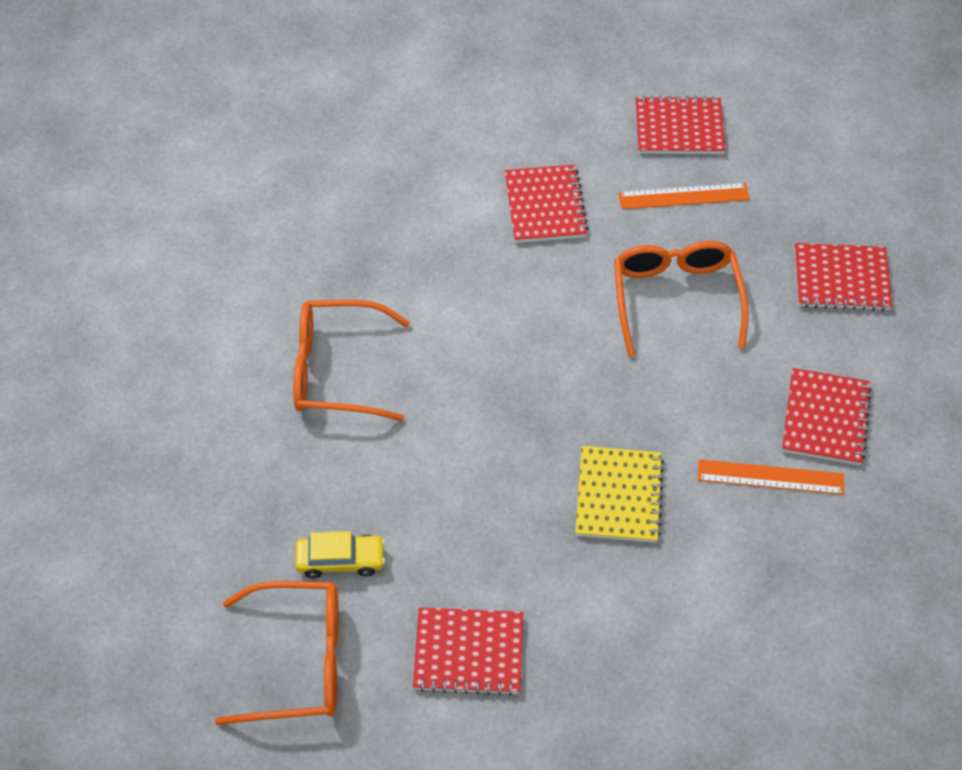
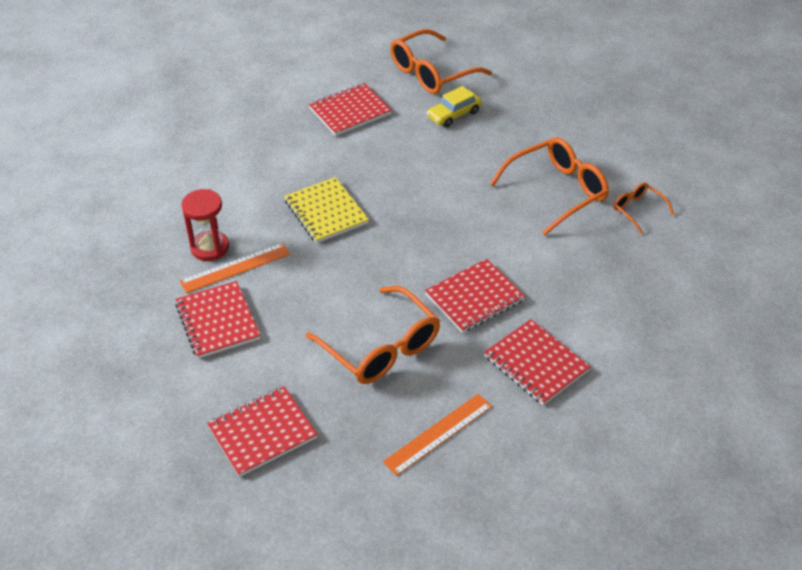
camera: 145 degrees right, 10 degrees down
red notebook [636,96,726,154] -> red notebook moved to [425,259,525,333]
none -> red hourglass [181,189,229,261]
none -> orange glasses [613,183,674,234]

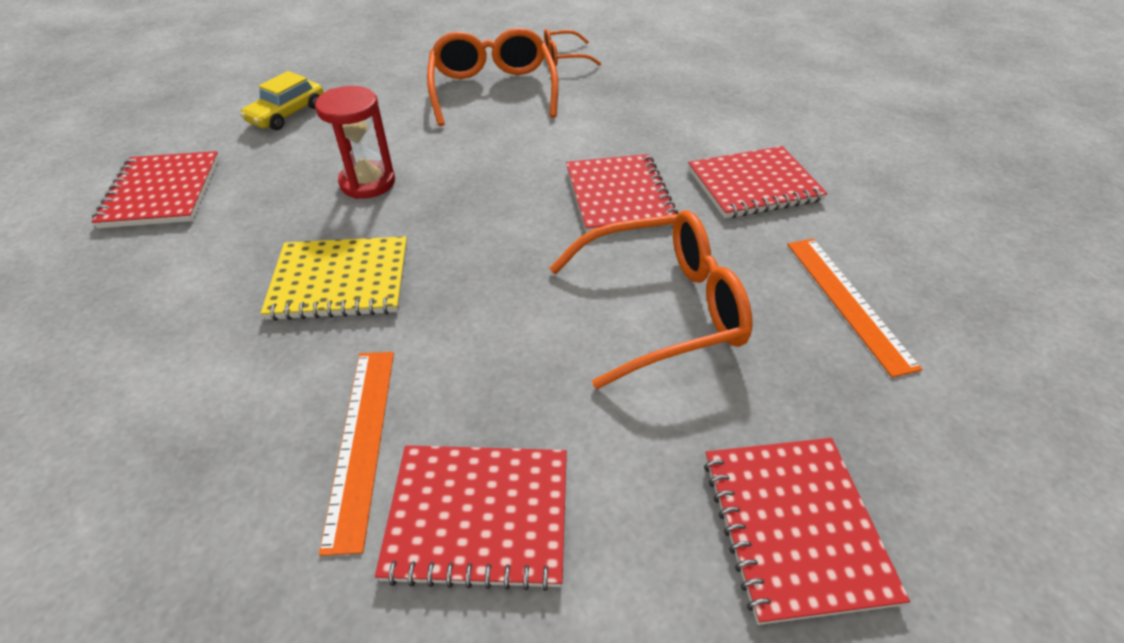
camera: 65 degrees left, 0 degrees up
red hourglass [181,189,229,261] -> red hourglass moved to [315,86,395,199]
orange glasses [390,29,492,94] -> none
yellow car [427,86,482,127] -> yellow car turned 45 degrees clockwise [240,71,324,130]

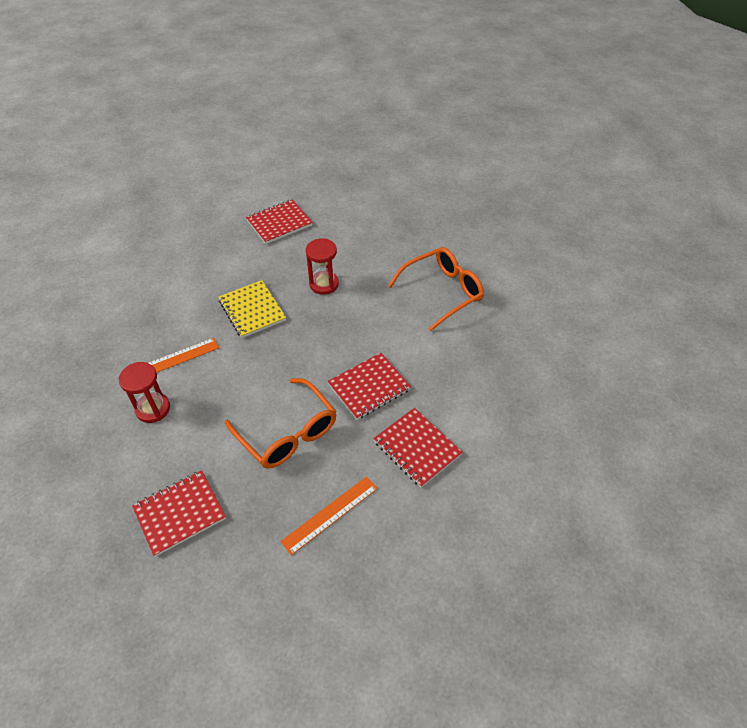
camera: 65 degrees right, 5 degrees up
yellow car [240,71,324,130] -> none
red notebook [375,445,567,591] -> red hourglass [119,362,170,423]
orange glasses [544,29,602,66] -> none

